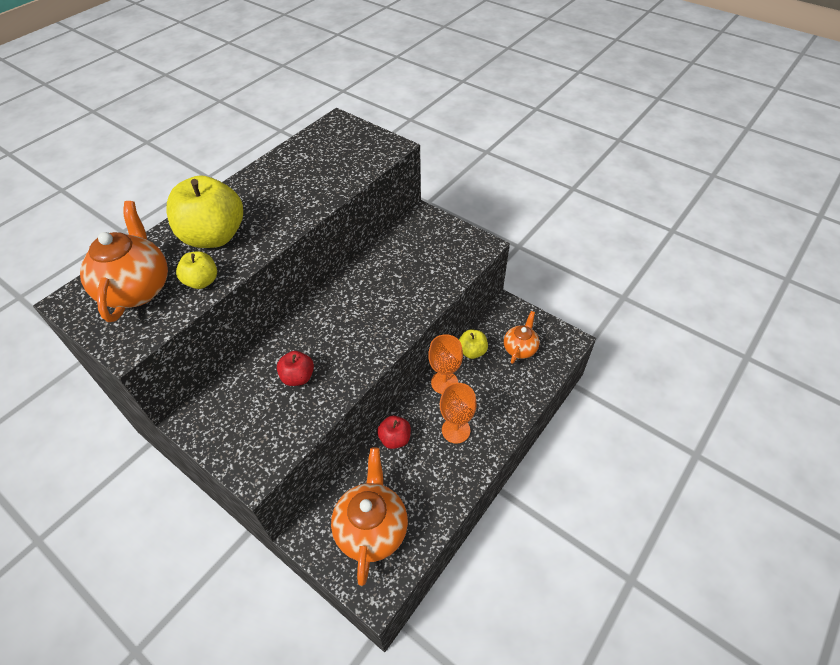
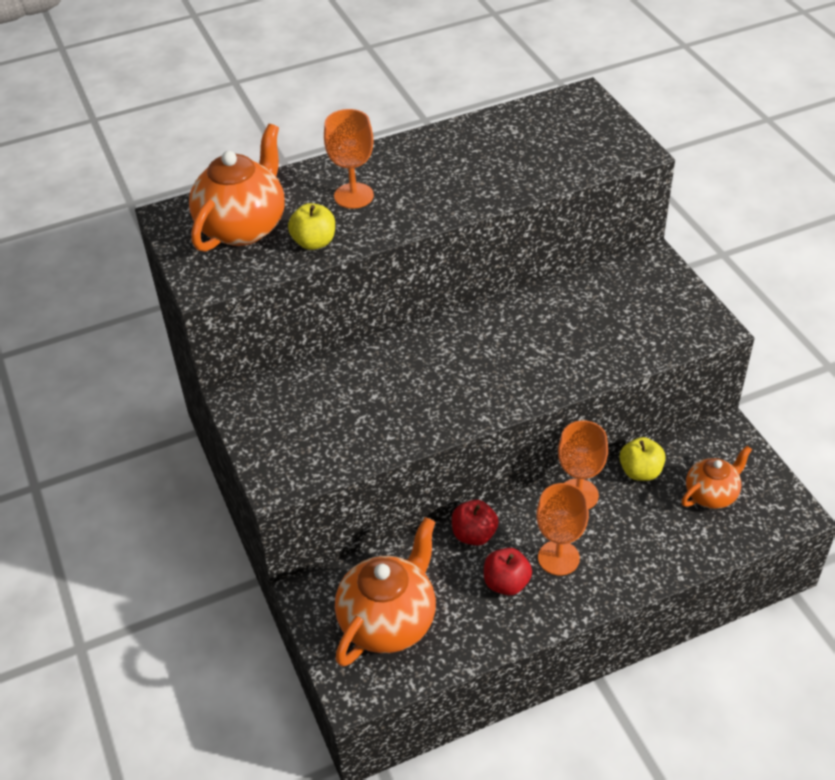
camera: 30 degrees right, 5 degrees down
yellow apple [166,175,243,248] -> orange goblet [324,109,374,209]
red apple [277,351,314,386] -> red apple moved to [484,548,532,595]

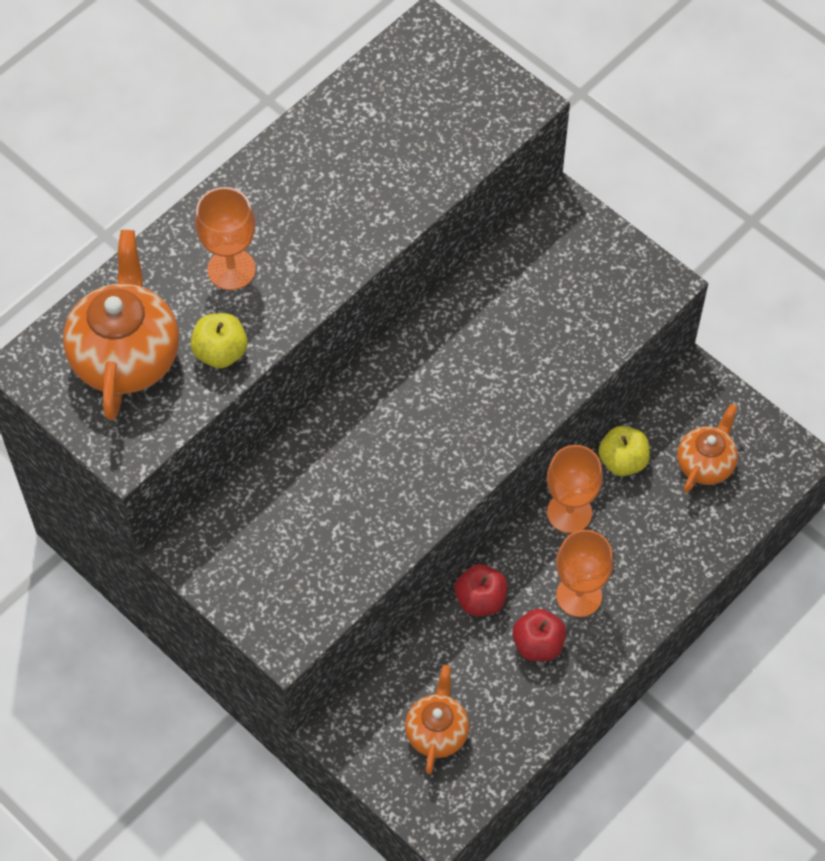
camera: 25 degrees left, 15 degrees up
orange teapot [335,517,436,667] -> orange teapot [405,665,469,774], size x0.58

